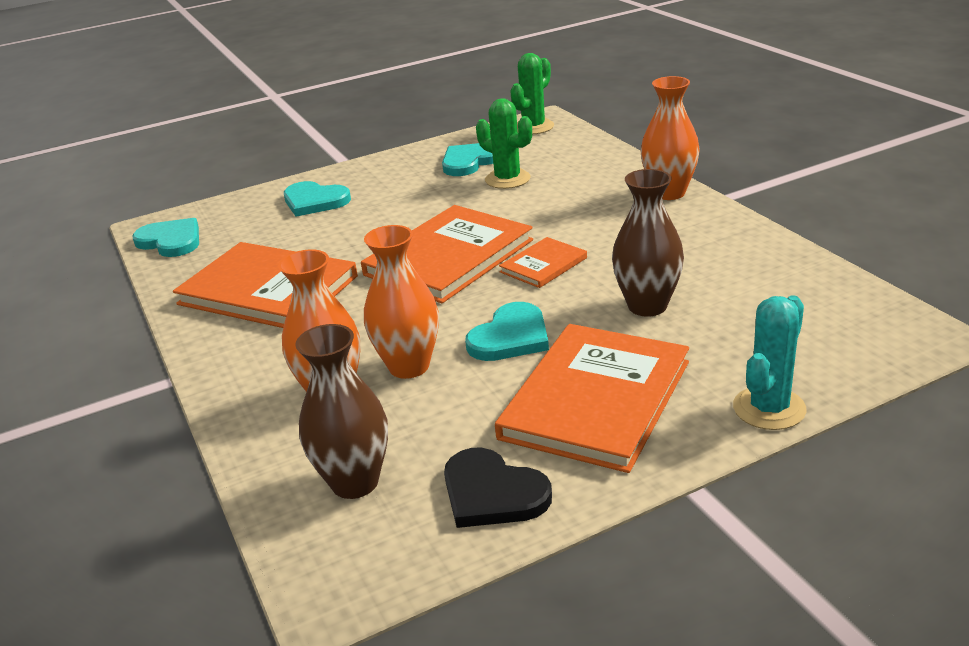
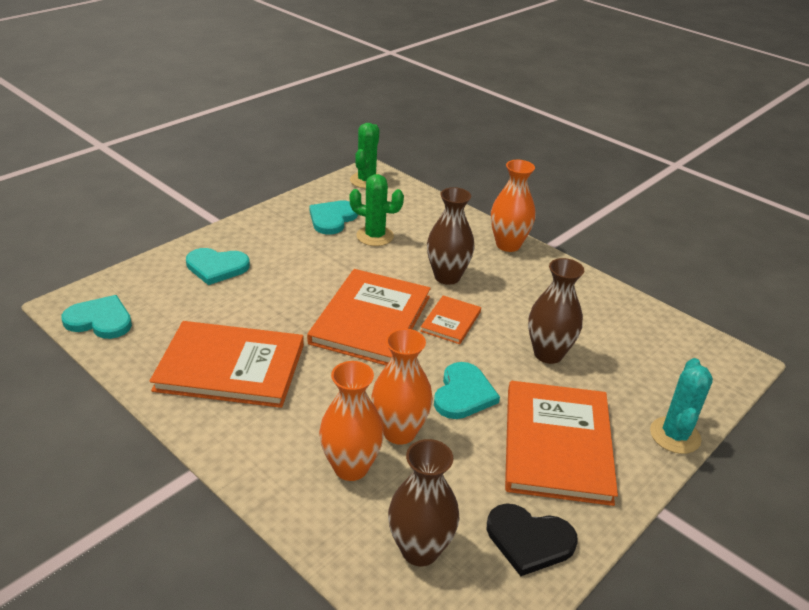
camera: 25 degrees left, 5 degrees up
none -> brown vase [427,187,475,285]

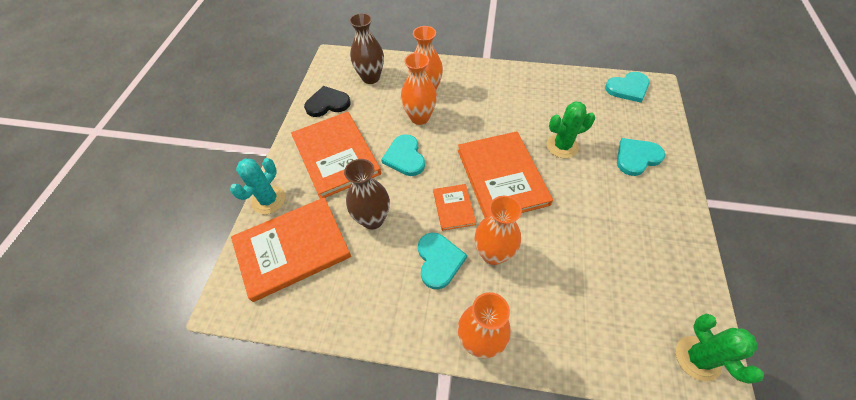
camera: 150 degrees right, 20 degrees up
orange book [150,321,304,408] -> orange book moved to [231,197,351,302]
turquoise heart [309,201,358,235] -> turquoise heart moved to [418,233,467,289]
green cactus [349,174,404,246] -> green cactus moved to [547,101,595,158]
brown vase [427,187,475,285] -> orange vase [474,196,522,265]
turquoise cactus [650,358,713,454] -> turquoise cactus turned 45 degrees clockwise [230,158,285,214]

